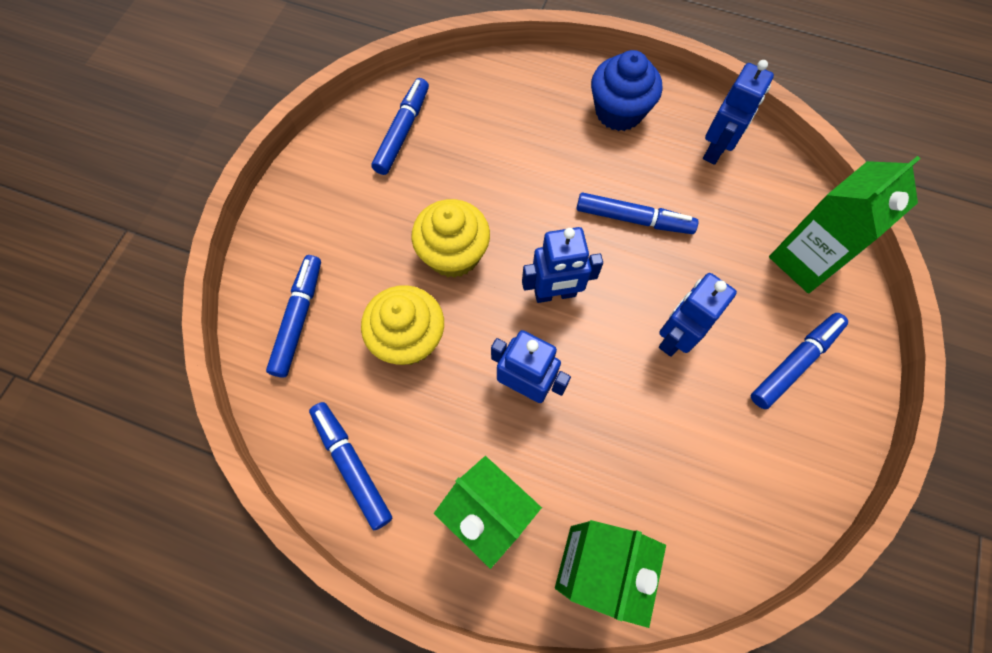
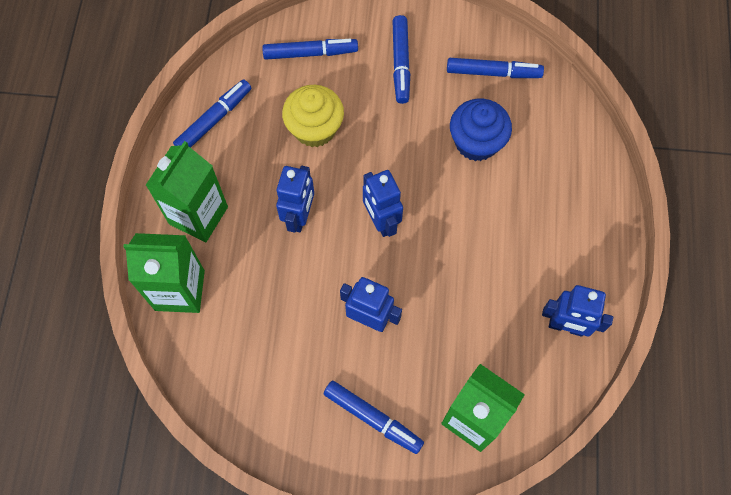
camera: 75 degrees right, 0 degrees up
yellow cupcake [411,199,490,278] -> none
blue marker [576,192,699,234] -> blue marker moved to [393,15,410,104]
blue cupcake [591,50,662,131] -> blue cupcake moved to [450,99,512,161]

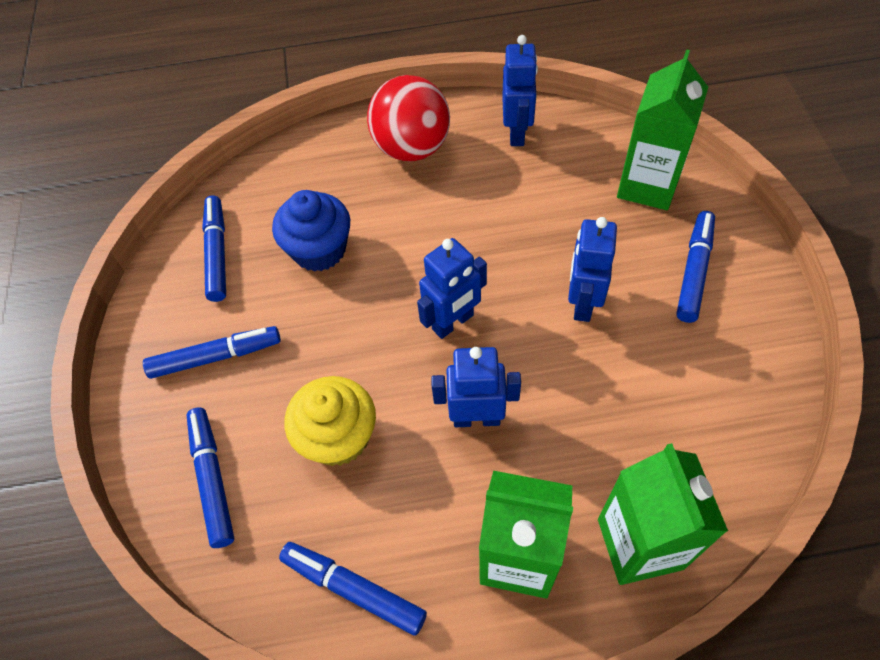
camera: 100 degrees left, 10 degrees down
none -> red ball [367,75,450,161]

